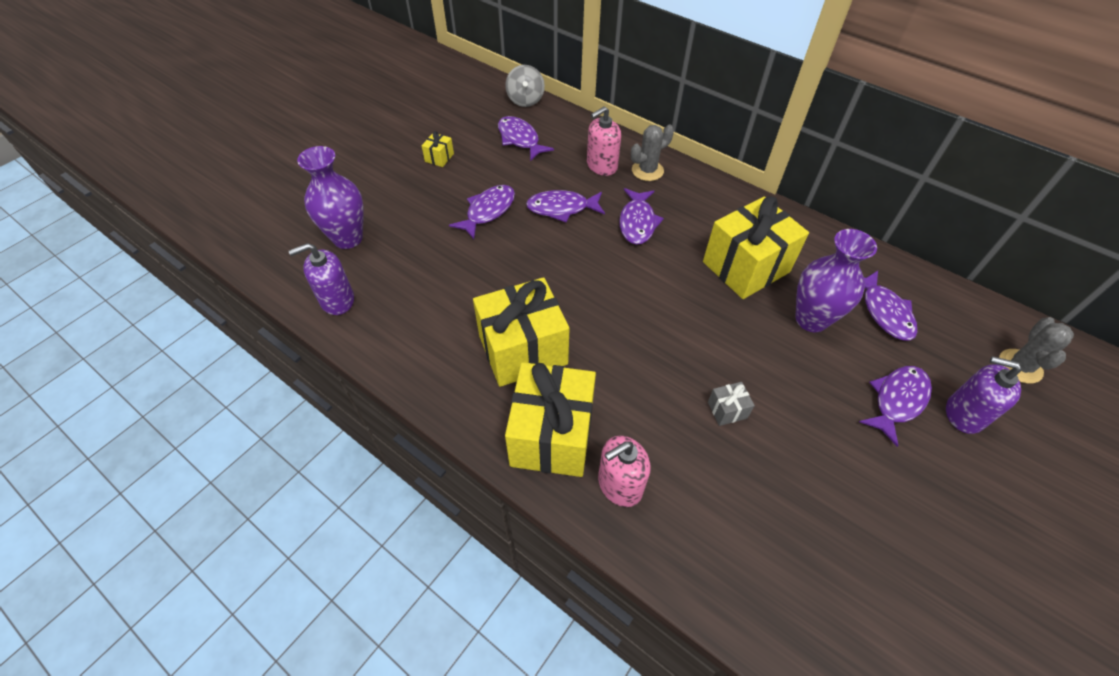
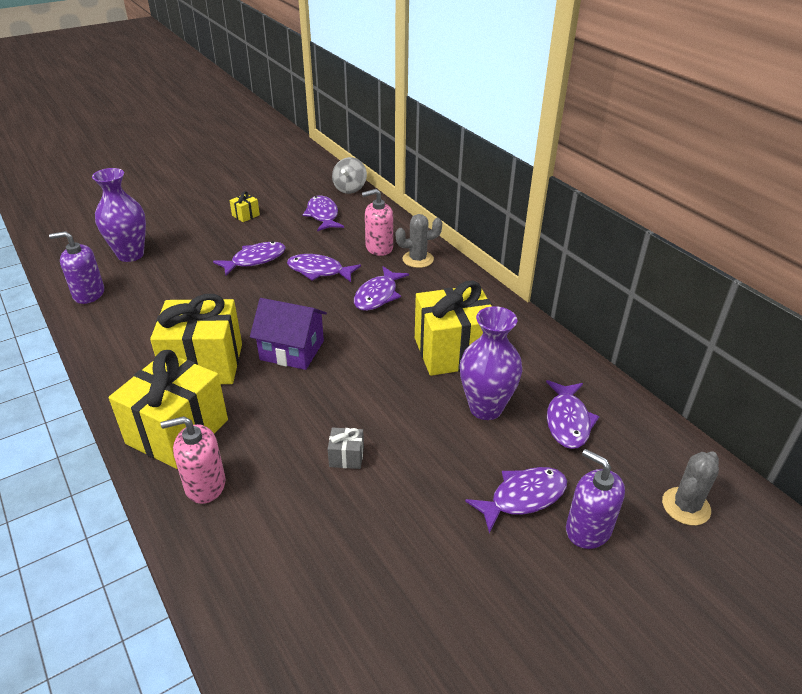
camera: 20 degrees right, 15 degrees down
none -> purple house [250,298,327,370]

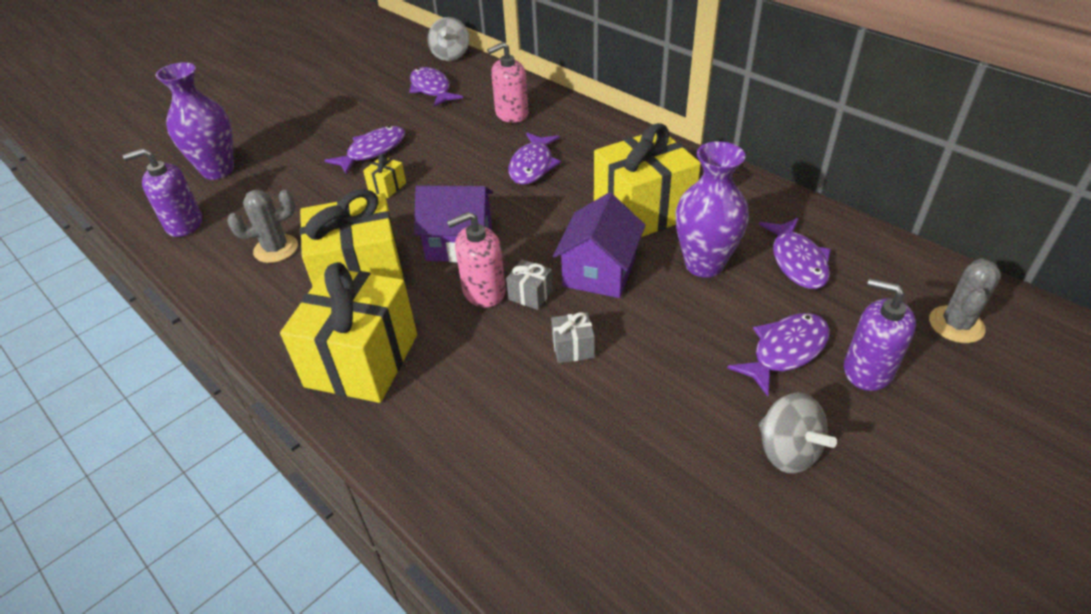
camera: 10 degrees left, 5 degrees up
pink soap dispenser [161,416,226,504] -> pink soap dispenser moved to [447,212,506,308]
yellow gift [230,191,260,222] -> yellow gift moved to [363,154,406,198]
purple fish [287,254,361,282] -> none
grey cactus [396,214,442,268] -> grey cactus moved to [227,190,298,263]
none -> grey gift [506,259,553,310]
none -> purple house [553,192,646,298]
none -> grey spinning top [759,392,837,473]

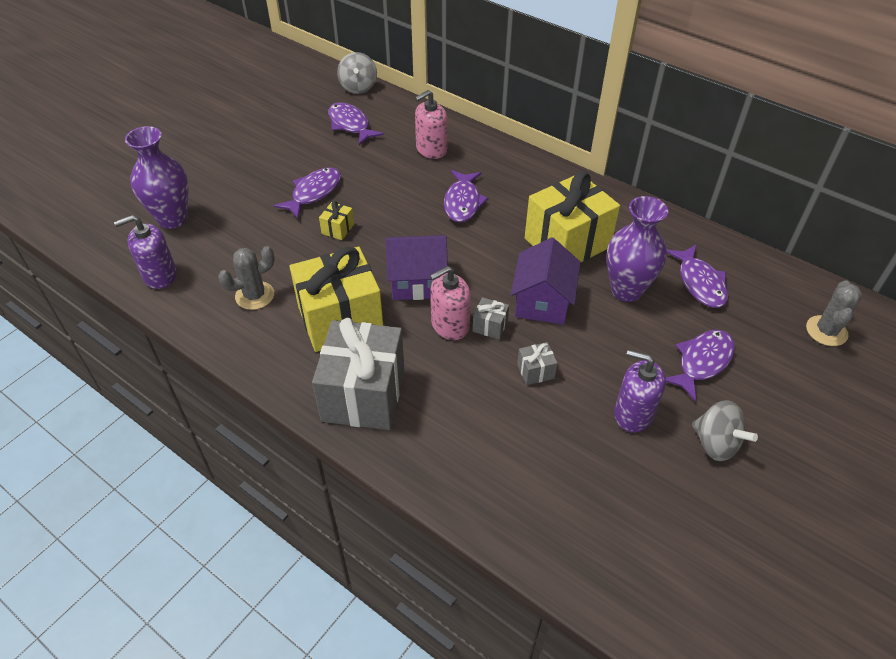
camera: 10 degrees left, 5 degrees up
yellow gift [280,262,417,403] -> grey gift [312,318,404,430]
purple soap dispenser [844,278,916,391] -> purple soap dispenser moved to [614,350,666,433]

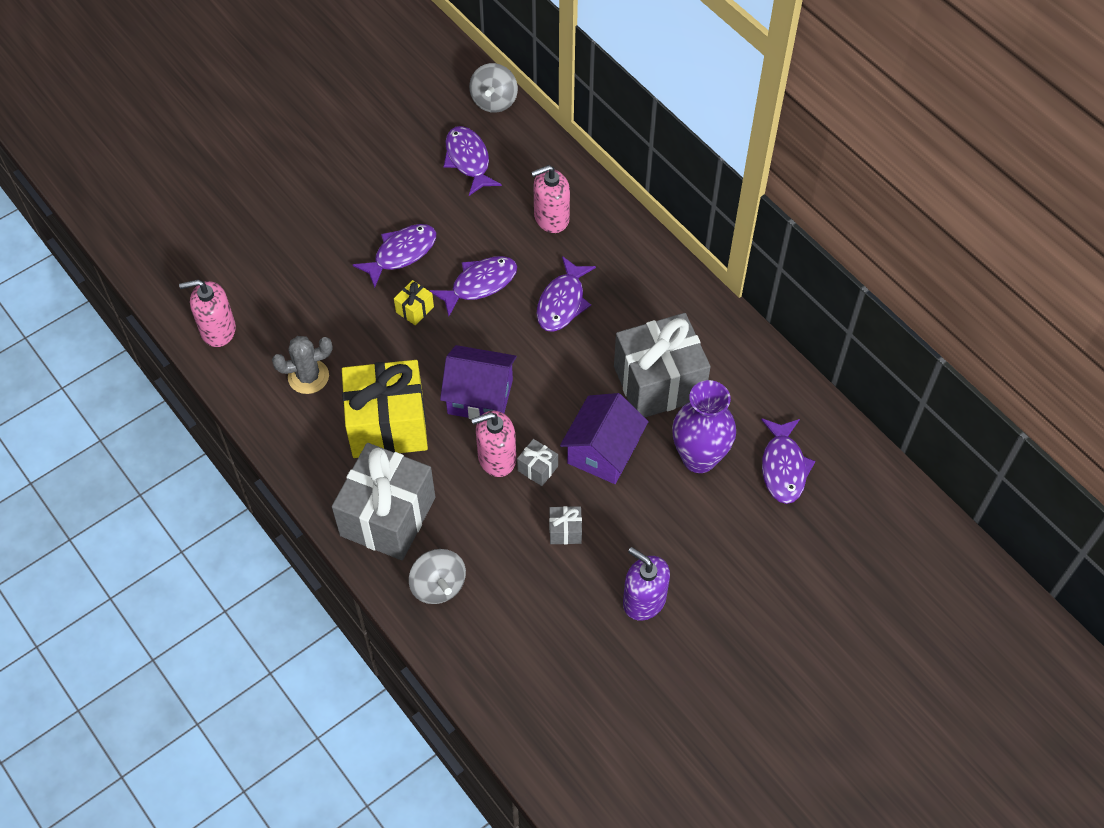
camera: 15 degrees right, 10 degrees up
purple soap dispenser [114,215,177,289] -> pink soap dispenser [179,280,236,347]
purple vase [125,126,188,229] -> none
yellow gift [525,171,620,262] -> grey gift [614,313,711,417]
purple fish [666,330,735,402] -> purple fish moved to [430,256,517,317]
grey spinning top [692,400,758,461] -> grey spinning top moved to [409,549,466,604]
grey cactus [806,280,862,346] -> none

